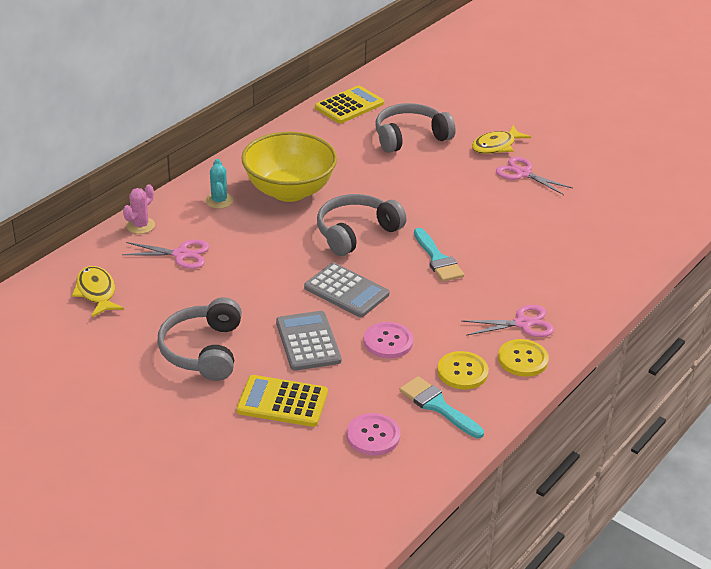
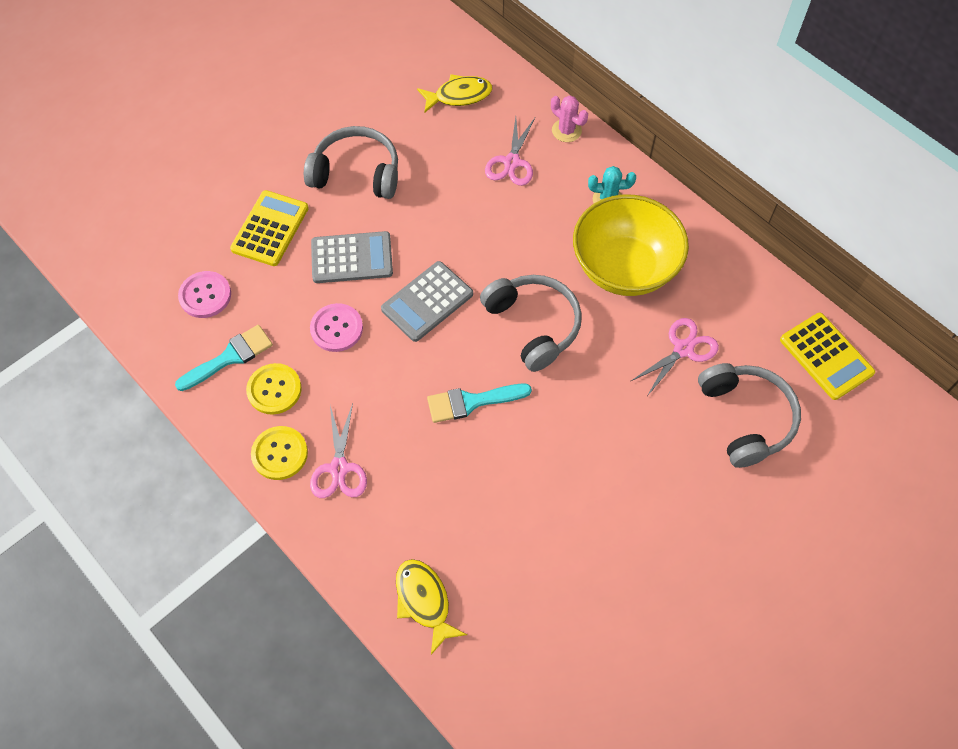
camera: 100 degrees right, 25 degrees up
yellow fish [472,125,531,154] -> yellow fish moved to [396,559,467,655]
pink scissors [496,157,573,195] -> pink scissors moved to [631,318,719,396]

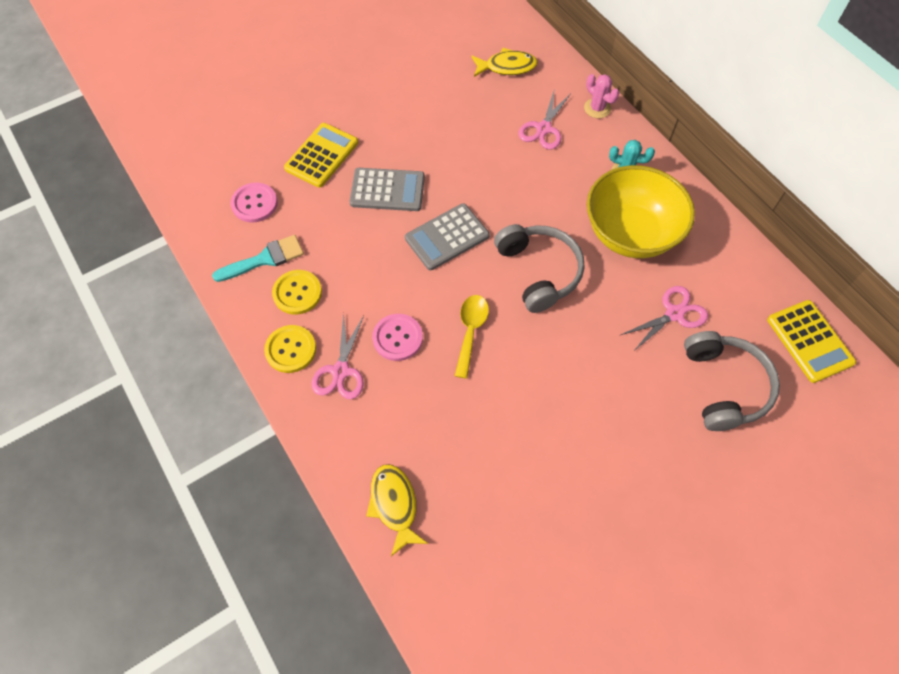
camera: 10 degrees right, 0 degrees up
grey headphones [304,126,398,199] -> none
pink button [310,303,363,352] -> pink button moved to [372,314,423,361]
turquoise brush [427,384,532,423] -> yellow spoon [455,295,489,379]

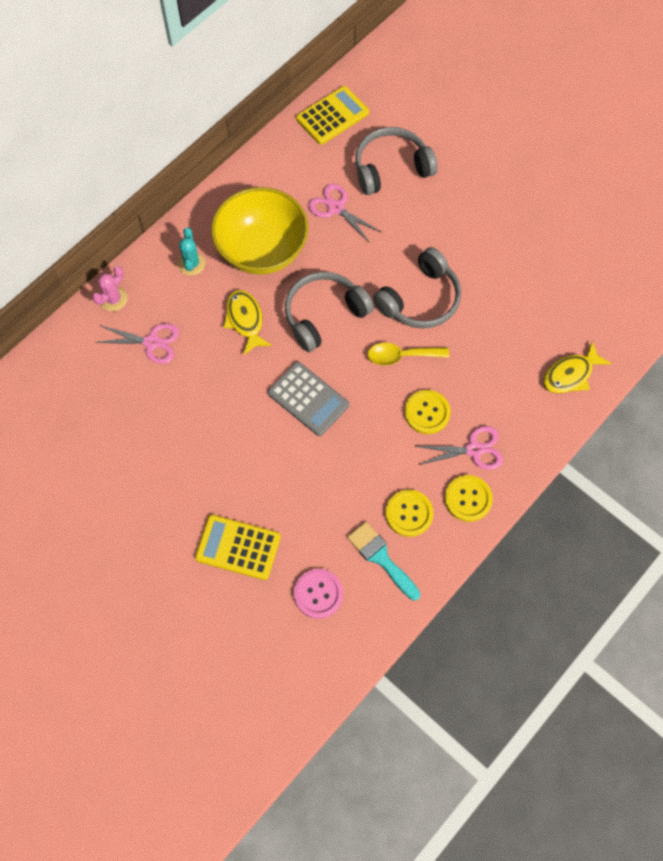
camera: 105 degrees left, 5 degrees up
grey calculator [350,168,425,211] -> none
pink button [372,314,423,361] -> yellow button [404,390,451,434]
yellow fish [471,48,538,77] -> yellow fish moved to [223,290,272,355]
none -> grey headphones [373,247,461,329]

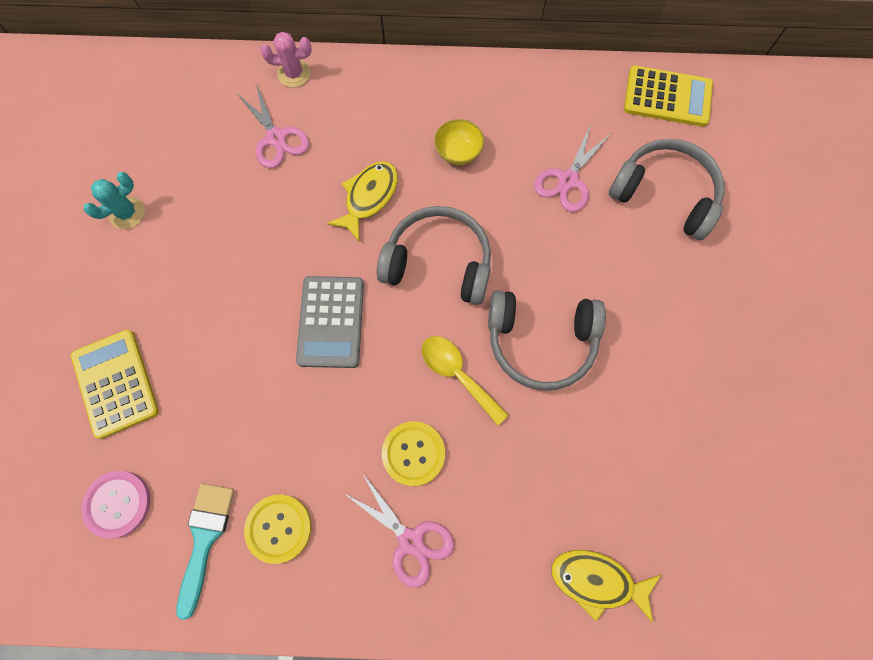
camera: 50 degrees right, 5 degrees up
turquoise cactus [178,227,206,276] -> turquoise cactus moved to [84,172,145,229]
yellow bowl [211,187,308,275] -> yellow bowl [434,119,484,165], size x0.41
pink scissors [308,184,381,243] -> pink scissors turned 150 degrees counterclockwise [534,124,610,212]
yellow button [444,475,493,522] -> none

